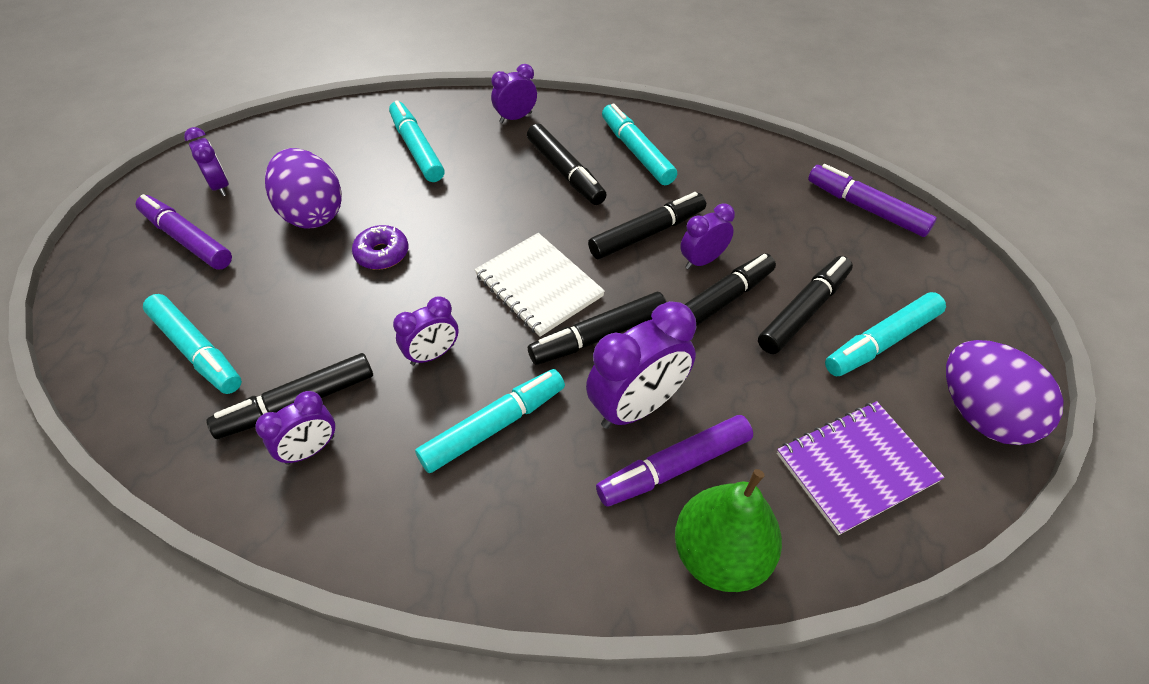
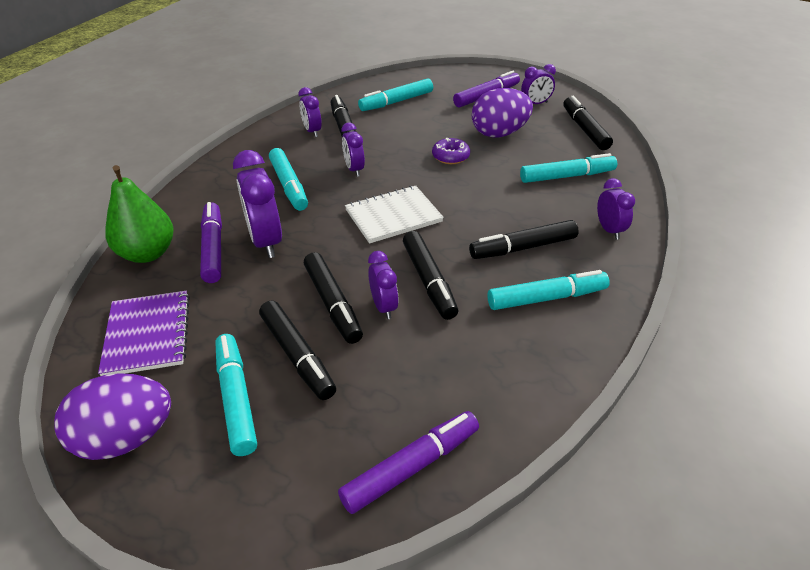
camera: 105 degrees right, 10 degrees down
black marker [528,292,667,365] -> black marker moved to [563,96,613,150]

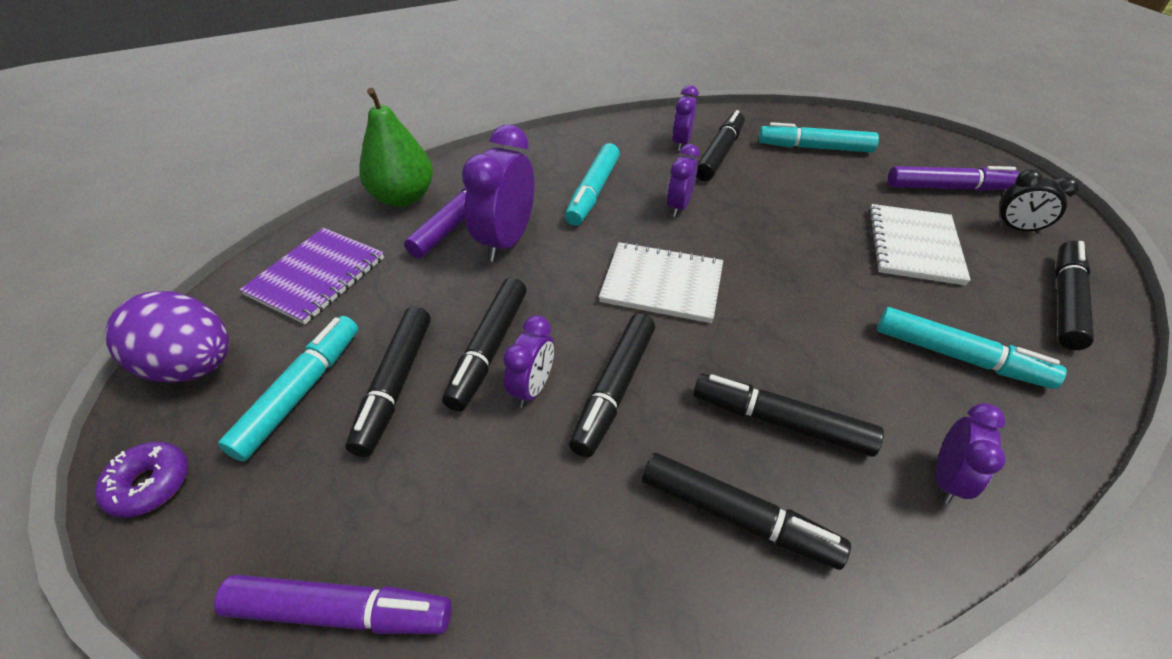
camera: 40 degrees right, 5 degrees up
purple donut [432,138,470,164] -> purple donut moved to [95,441,188,518]
purple egg [472,88,533,138] -> white notebook [868,204,971,285]
turquoise marker [487,270,610,310] -> black marker [642,453,851,570]
purple clock [521,64,556,104] -> black clock [994,169,1079,234]

